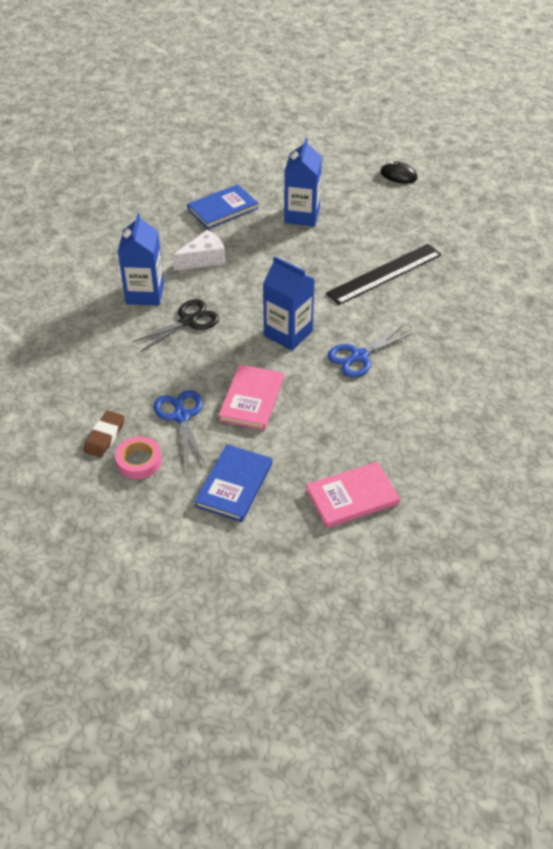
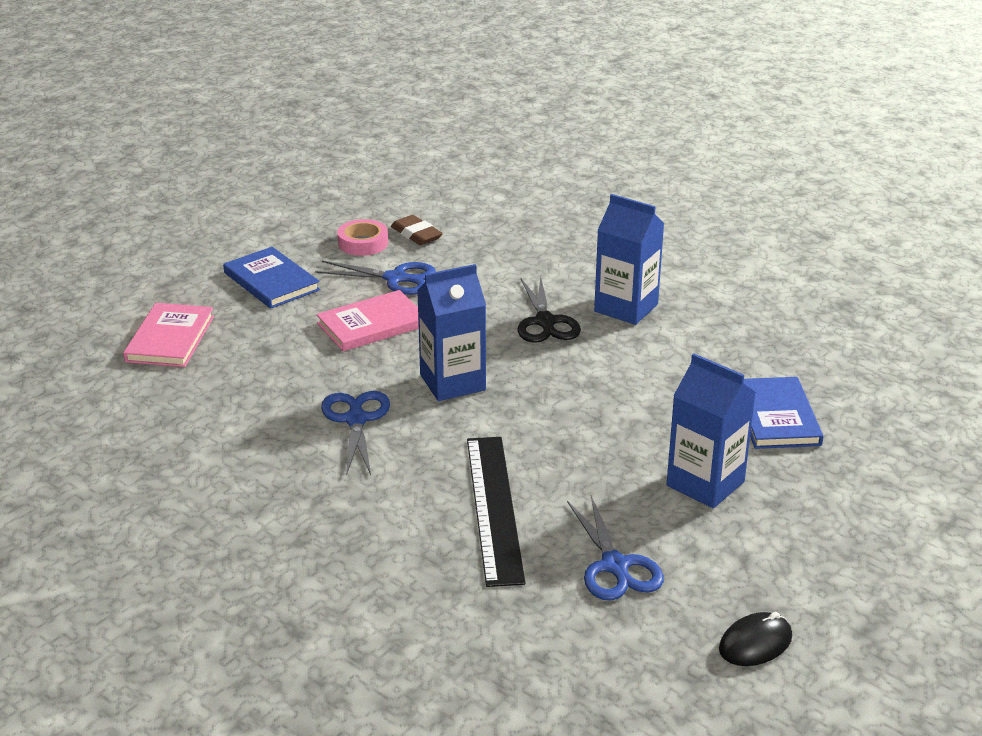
camera: 120 degrees right, 15 degrees down
white cheese [172,230,226,271] -> none
pink book [219,364,284,430] -> pink book turned 75 degrees counterclockwise [316,290,419,351]
none -> blue scissors [567,496,664,601]

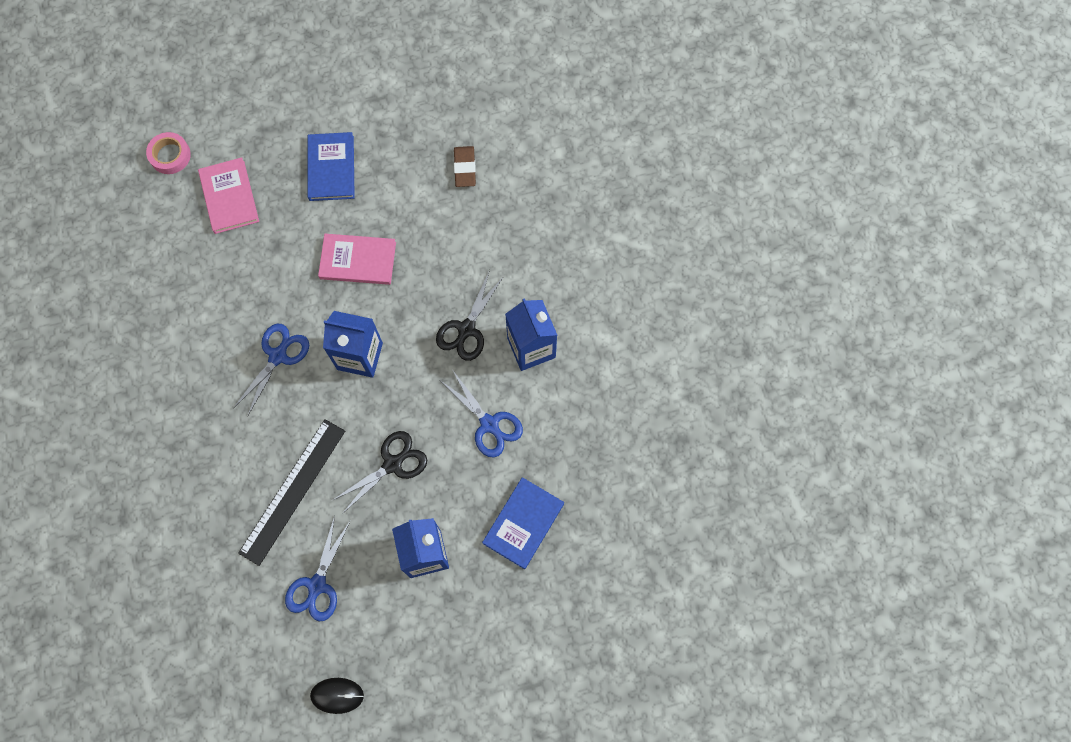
camera: 35 degrees right, 40 degrees up
pink book [123,303,214,367] -> pink book turned 60 degrees counterclockwise [198,157,259,234]
blue scissors [315,261,436,295] -> blue scissors moved to [441,371,523,458]
pink tape [337,219,388,256] -> pink tape moved to [146,132,191,174]
none -> black scissors [333,431,427,514]

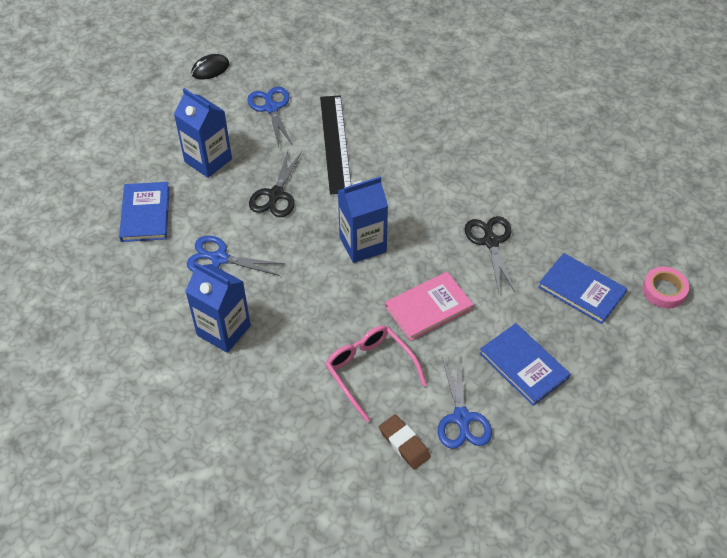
camera: 145 degrees right, 20 degrees down
pink book [198,157,259,234] -> blue book [538,253,627,324]
blue scissors [234,323,309,417] -> blue scissors moved to [438,357,492,449]
black scissors [436,270,504,361] -> black scissors moved to [465,216,515,292]
none -> pink glasses [325,326,427,422]

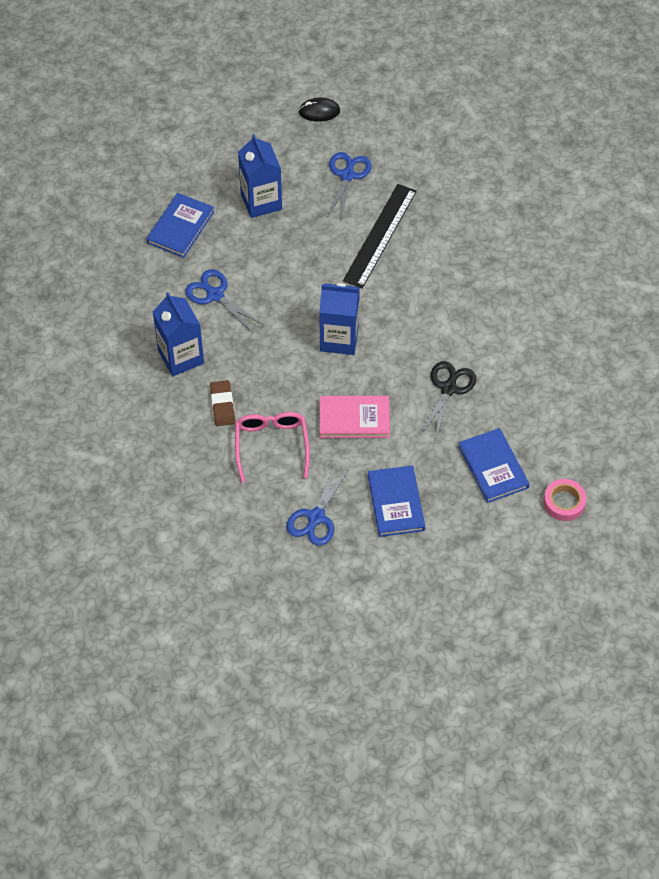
camera: 30 degrees right, 5 degrees up
black scissors [249,151,302,217] -> none
brown eraser [379,414,431,470] -> brown eraser moved to [210,380,235,426]

